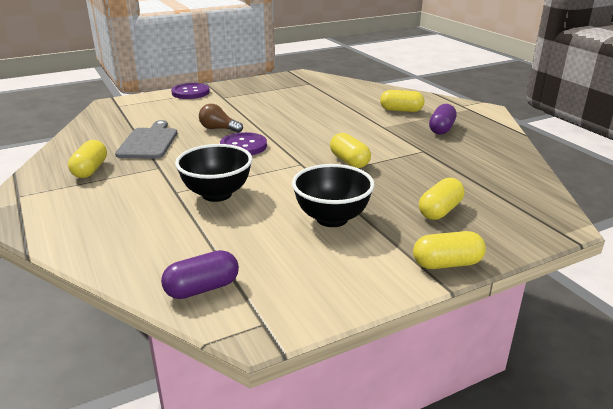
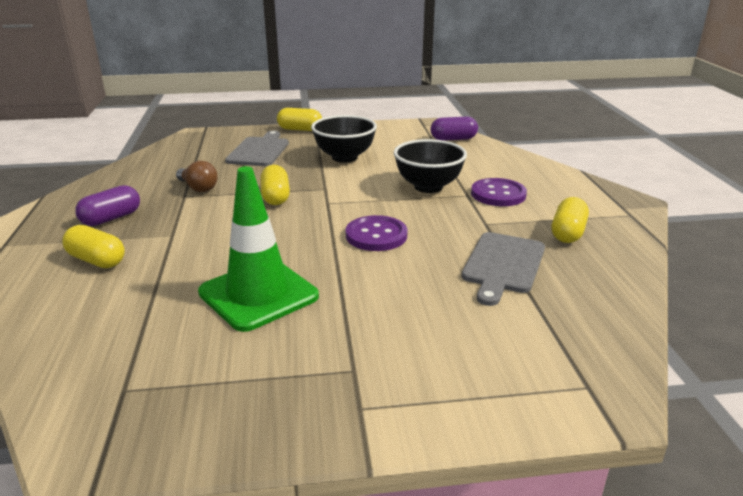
camera: 160 degrees left, 0 degrees up
purple button [171,83,210,99] -> purple button moved to [471,178,527,206]
brown light bulb [199,104,243,133] -> brown light bulb moved to [176,161,218,192]
yellow capsule [419,177,464,220] -> grey cutting board [225,130,289,166]
none -> green traffic cone [198,166,319,332]

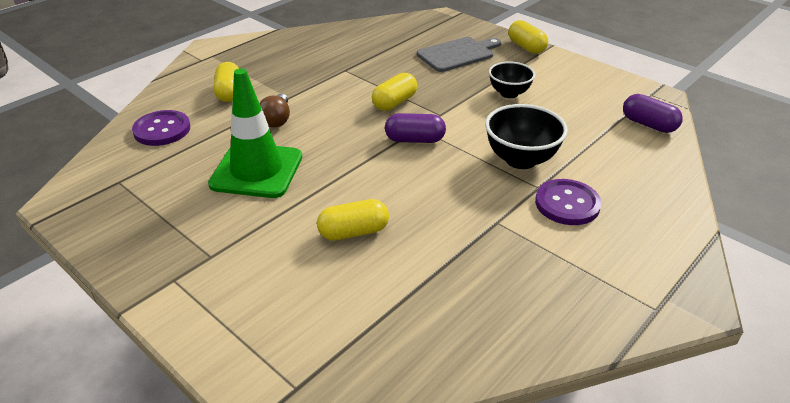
camera: 50 degrees right, 10 degrees up
purple capsule [75,185,140,226] -> purple capsule moved to [385,113,446,143]
brown light bulb [176,161,218,192] -> brown light bulb moved to [260,93,290,128]
black bowl [311,115,377,163] -> black bowl [489,61,535,98], size x0.67
purple button [346,215,407,251] -> purple button moved to [132,110,190,146]
grey cutting board [461,232,545,306] -> none
yellow capsule [552,197,589,243] -> yellow capsule moved to [317,199,389,241]

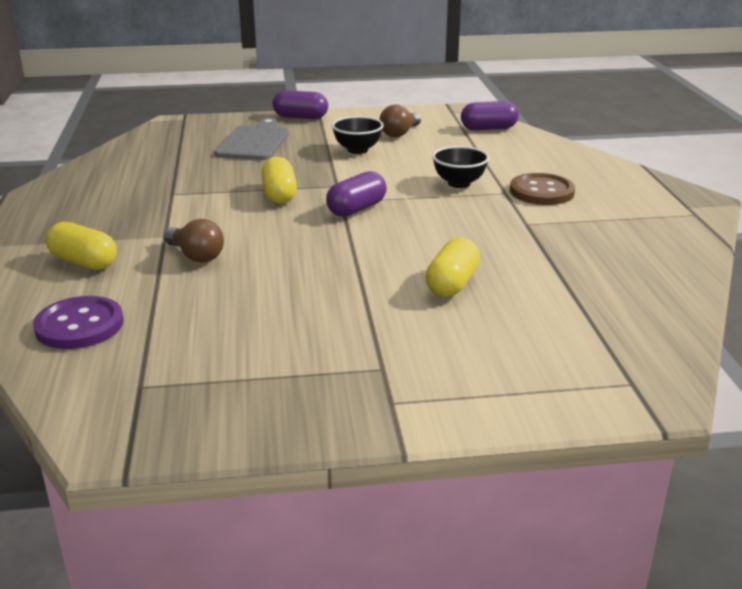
camera: 50 degrees left, 10 degrees down
green traffic cone [208,68,302,198] -> none
black bowl [485,104,568,169] -> black bowl [432,146,489,188], size x0.67
yellow capsule [508,20,548,54] -> purple capsule [272,90,328,119]
purple button [535,179,602,225] -> brown button [510,173,575,205]
none -> brown light bulb [380,105,421,137]

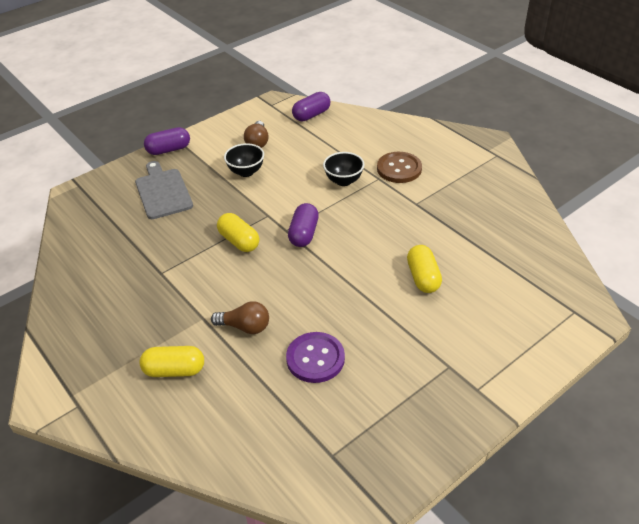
camera: 30 degrees left, 15 degrees up
purple button [33,296,124,349] -> purple button moved to [286,332,345,383]

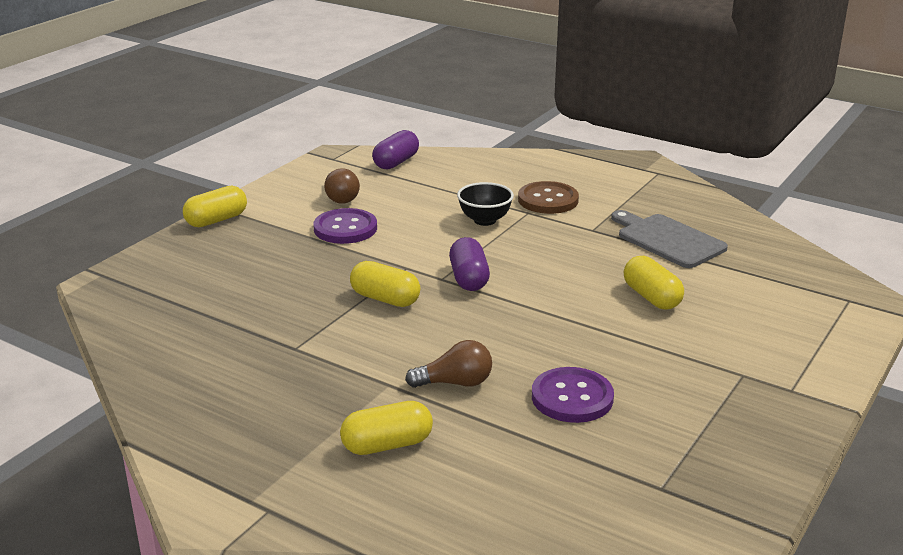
camera: 20 degrees left, 15 degrees down
grey cutting board [135,161,193,219] -> grey cutting board moved to [611,210,728,268]
purple capsule [144,127,190,155] -> yellow capsule [183,186,247,227]
black bowl [224,143,264,177] -> purple button [313,208,377,244]

